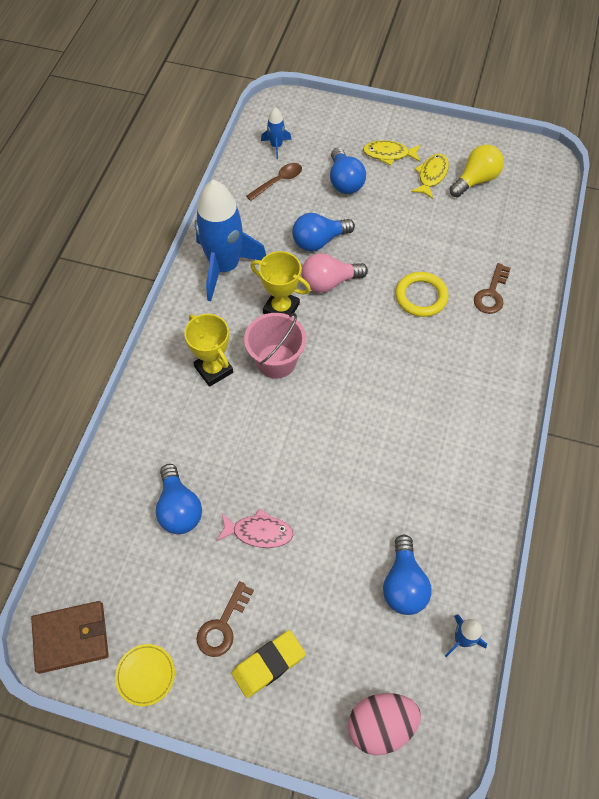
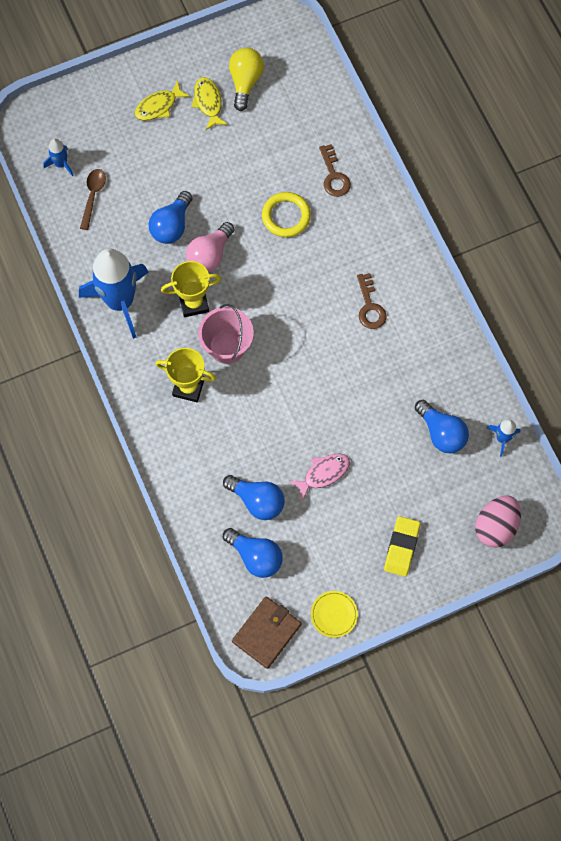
camera: 40 degrees left, 10 degrees up
brown key [197,581,254,657] -> brown key moved to [357,273,387,329]
blue light bulb [330,148,366,194] -> blue light bulb moved to [223,528,283,578]

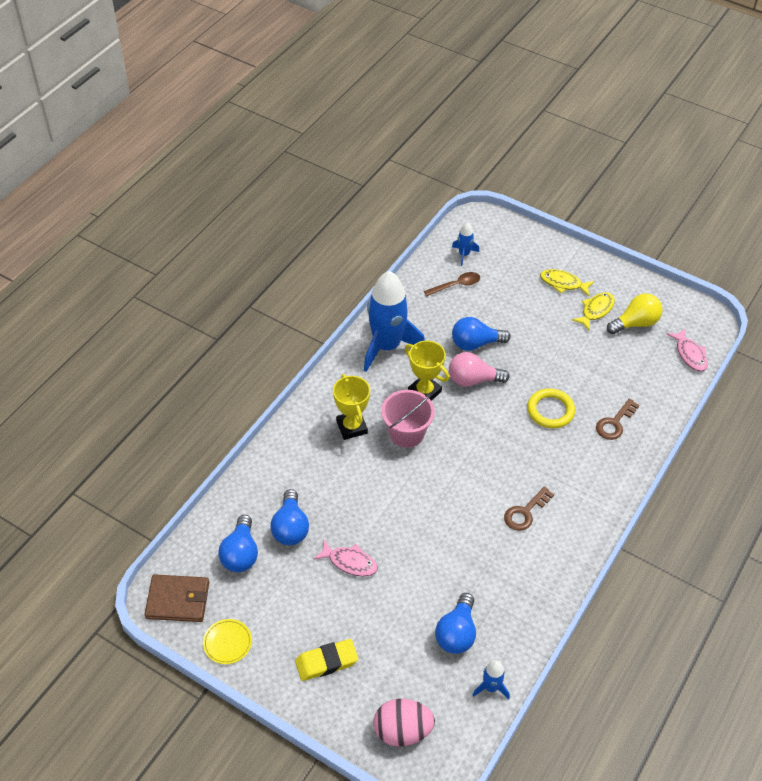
camera: 55 degrees right, 20 degrees down
none -> pink fish [667,328,708,371]

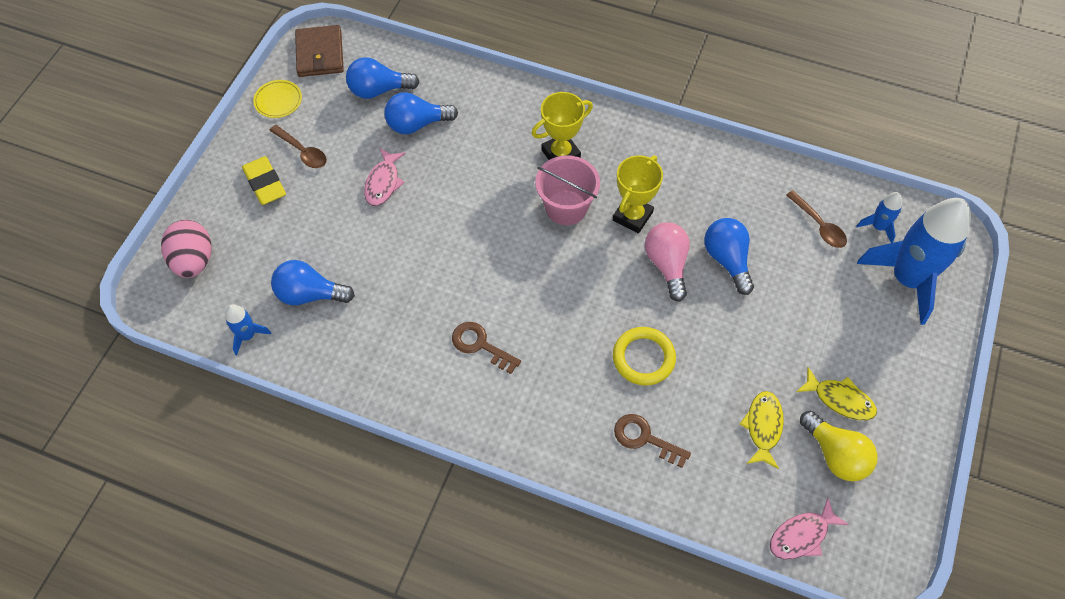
camera: 80 degrees right, 10 degrees up
blue rocket [364,271,425,372] -> blue rocket moved to [857,198,971,325]
yellow fish [540,269,594,296] -> yellow fish moved to [740,391,784,469]
none -> brown spoon [269,125,327,168]

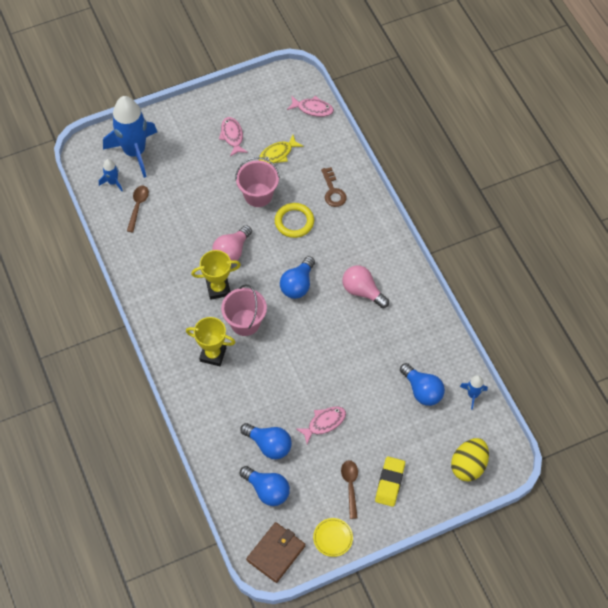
camera: 135 degrees left, 0 degrees up
pink egg [161,220,211,278] -> yellow egg [451,438,489,482]
brown key [452,322,521,374] -> pink light bulb [342,265,389,308]
blue light bulb [704,218,754,295] -> blue light bulb moved to [280,256,315,299]
yellow fish [796,367,877,420] -> pink fish [219,117,248,157]
yellow light bulb [800,410,878,481] -> none
none -> pink bucket [235,157,280,207]

